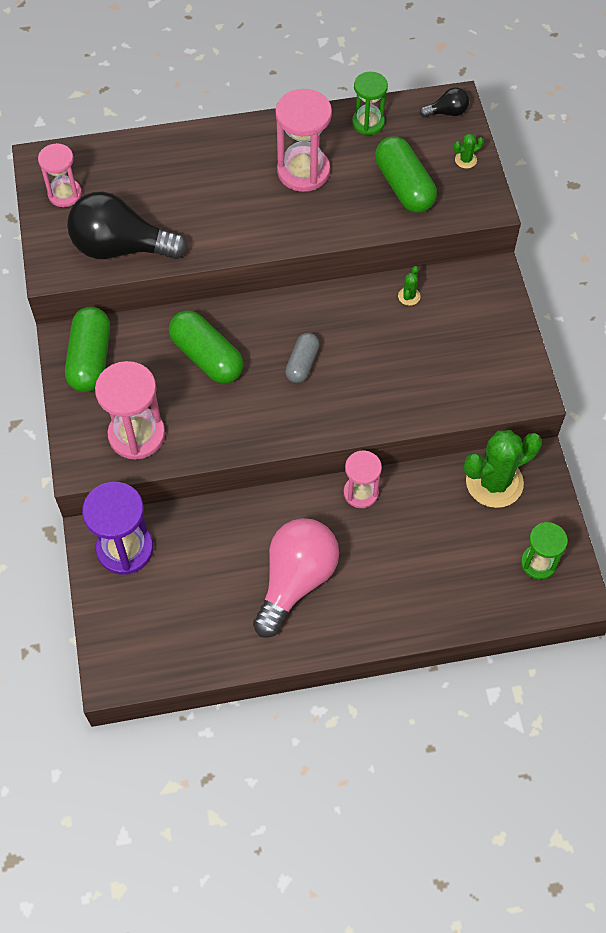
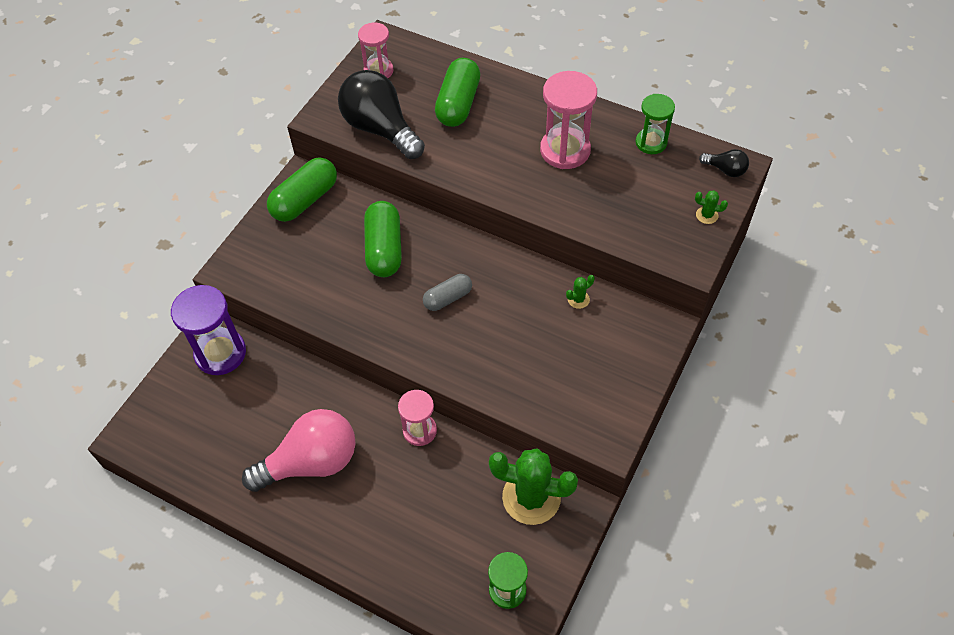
camera: 40 degrees right, 5 degrees down
pink hourglass [95,361,165,460] -> none
green capsule [375,136,437,213] -> green capsule moved to [435,58,480,127]

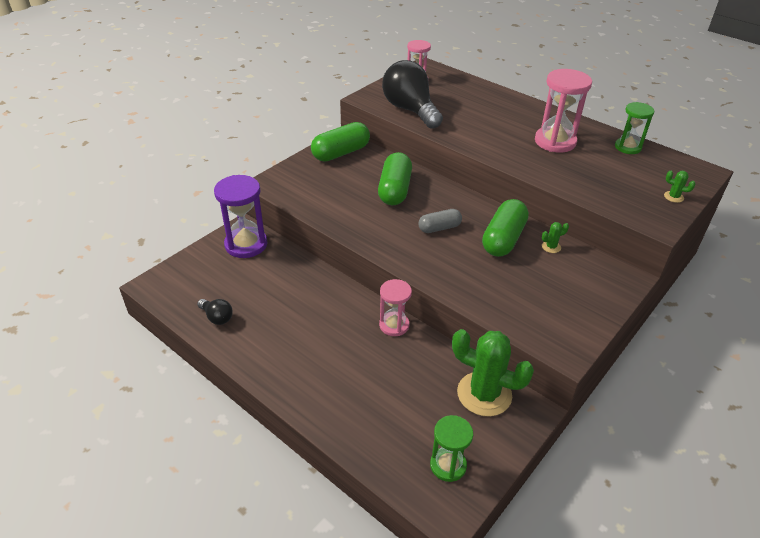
camera: 10 degrees right, 15 degrees down
pink light bulb [242,409,356,492] -> none
green capsule [435,58,480,127] -> green capsule moved to [482,199,529,257]
black light bulb [699,149,749,177] -> black light bulb moved to [197,299,233,325]

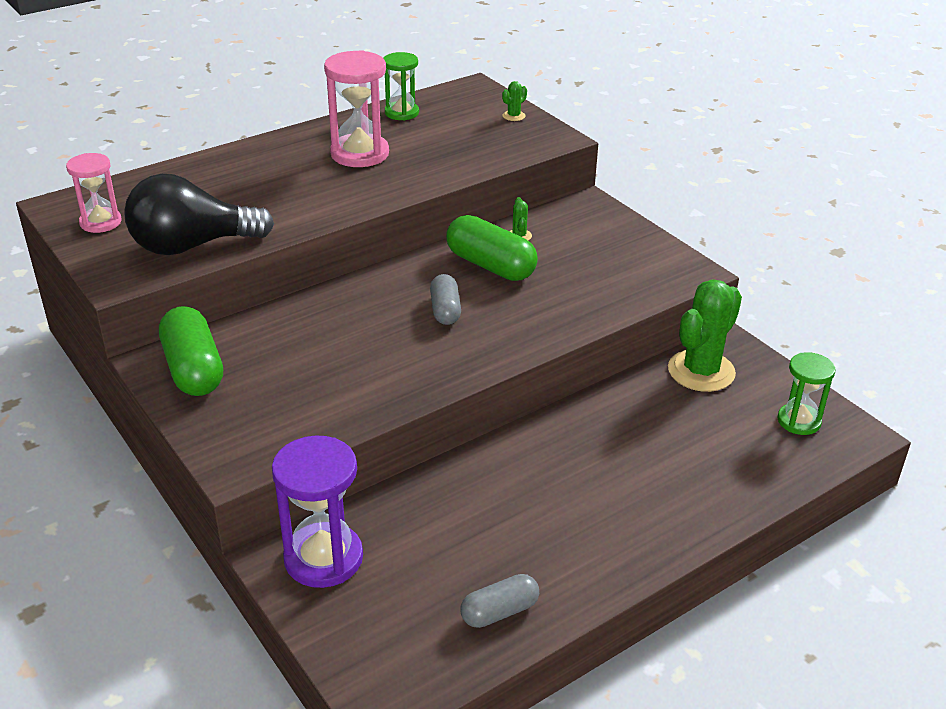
camera: 75 degrees left, 5 degrees down
black light bulb [197,299,233,325] -> grey capsule [461,574,539,628]
green capsule [378,152,412,205] -> none
pink hourglass [379,279,412,336] -> none

